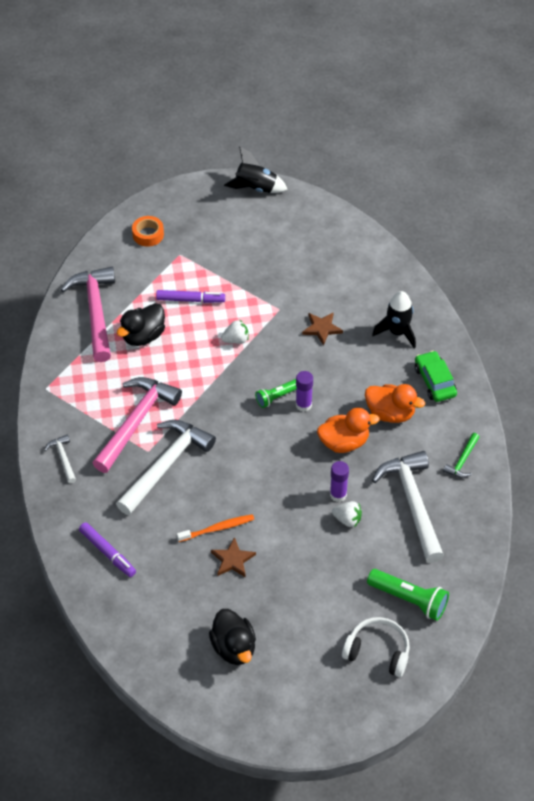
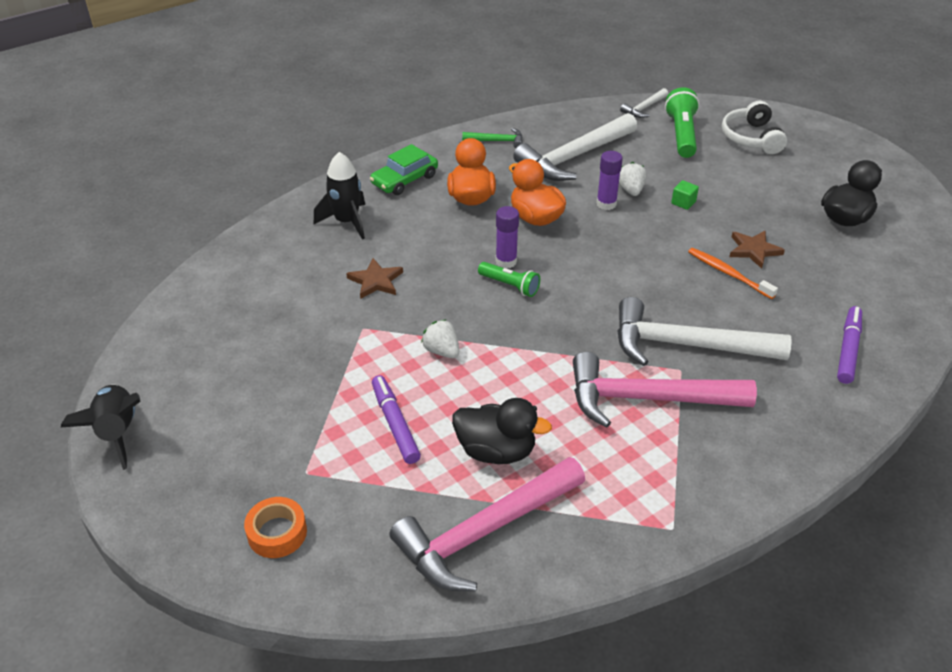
camera: 115 degrees left, 10 degrees down
white hammer [44,435,76,483] -> white hammer moved to [620,88,668,118]
none -> green cube [671,180,699,210]

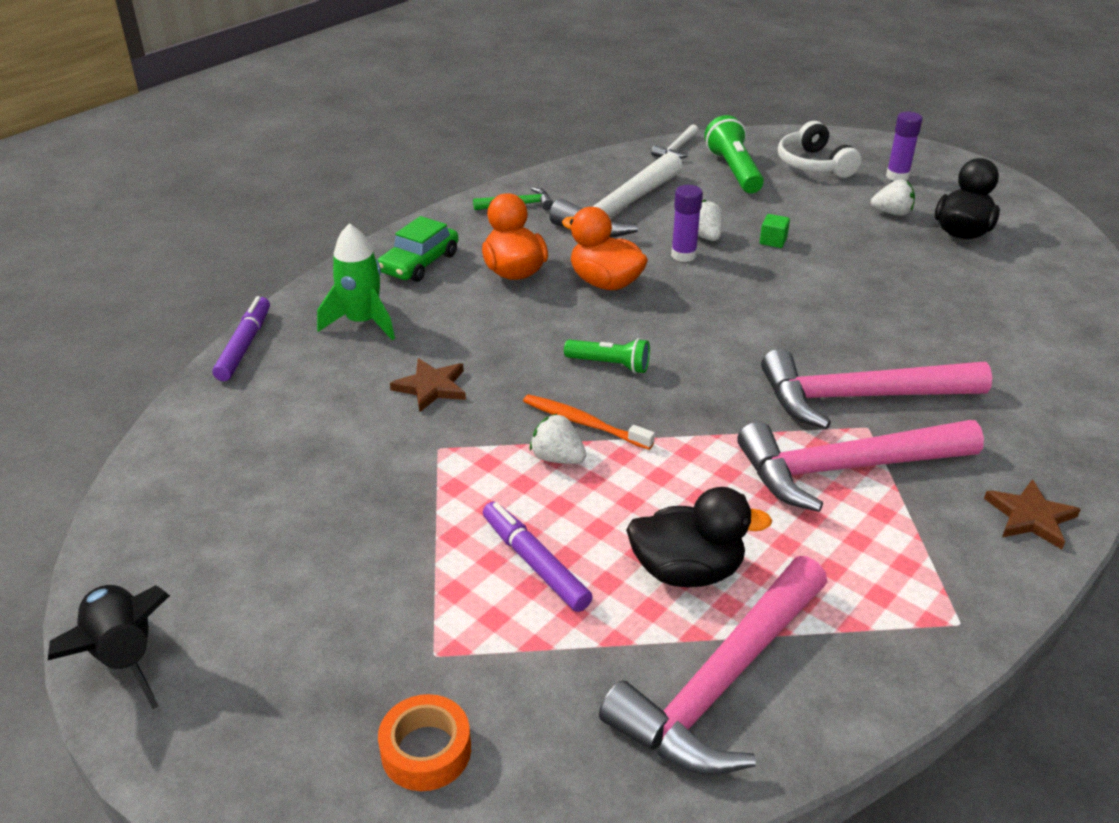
camera: 15 degrees left, 5 degrees down
black rocket [314,152,365,240] -> green rocket [317,223,395,340]
purple glue stick [496,206,519,269] -> purple glue stick moved to [886,112,922,181]
white hammer [617,297,792,366] -> pink hammer [761,349,992,429]
orange toothbrush [688,248,778,299] -> orange toothbrush moved to [523,394,655,450]
brown star [729,230,785,269] -> brown star moved to [984,479,1081,549]
purple marker [837,306,862,384] -> purple marker moved to [212,296,270,381]
none -> white strawberry [871,179,915,216]

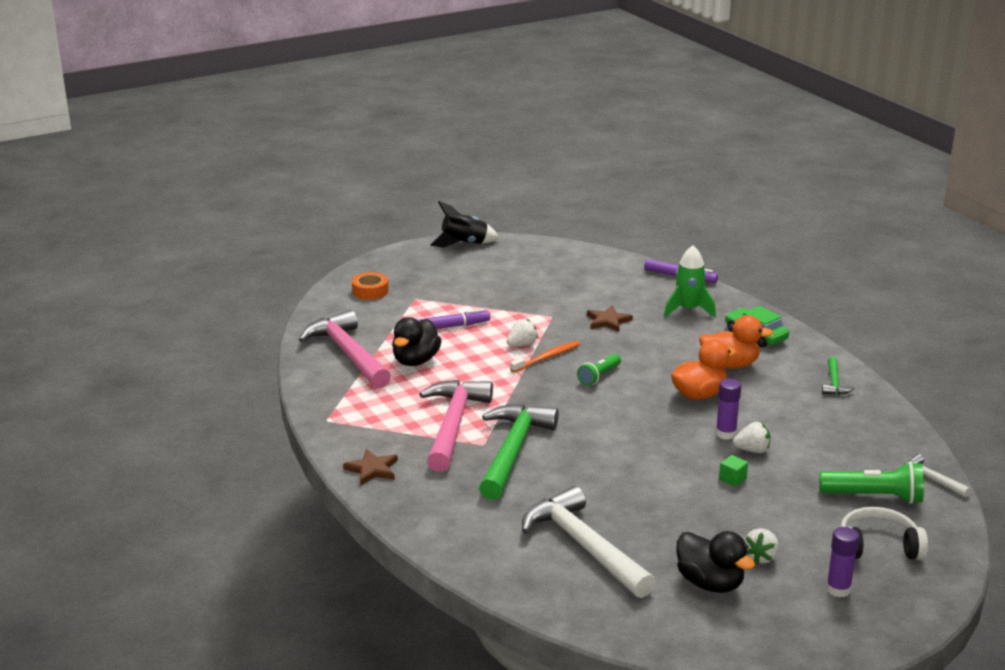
camera: 110 degrees right, 10 degrees down
white hammer [549,152,683,237] -> white hammer moved to [522,486,656,598]
pink hammer [761,349,992,429] -> green hammer [479,404,559,500]

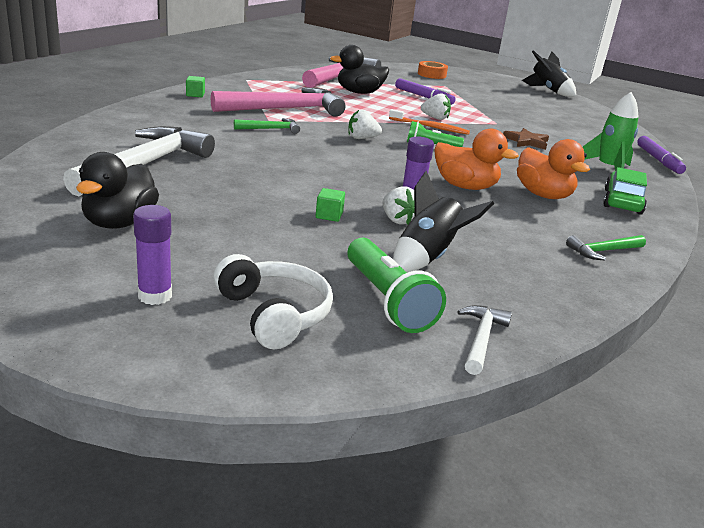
camera: 55 degrees right, 0 degrees up
brown star [343,449,398,485] -> green cube [186,76,205,97]
green hammer [479,404,559,500] -> green hammer [234,118,300,134], size x0.46
white strawberry [744,528,779,564] -> white strawberry moved to [348,110,382,139]
none -> black rocket [393,170,494,273]

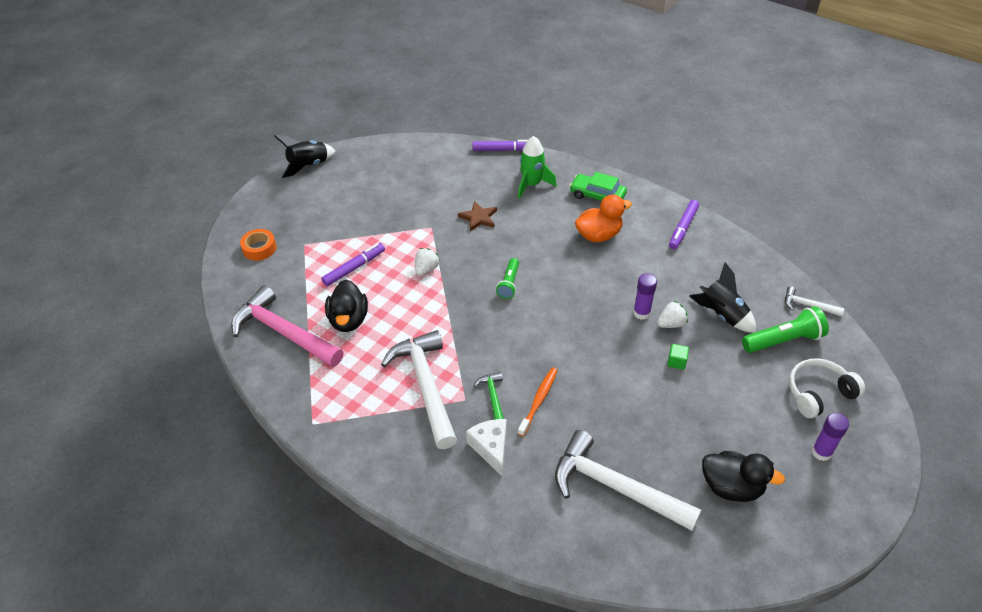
camera: 80 degrees left, 20 degrees up
green cube [186,76,205,97] -> none
pink hammer [211,87,345,117] -> white hammer [381,330,457,449]
white strawberry [348,110,382,139] -> none
orange toothbrush [389,109,470,135] -> orange toothbrush moved to [518,367,558,436]
orange duck [435,129,519,190] -> none
green hammer [566,235,646,261] -> purple marker [669,200,699,249]
none -> white cheese [466,419,507,477]

